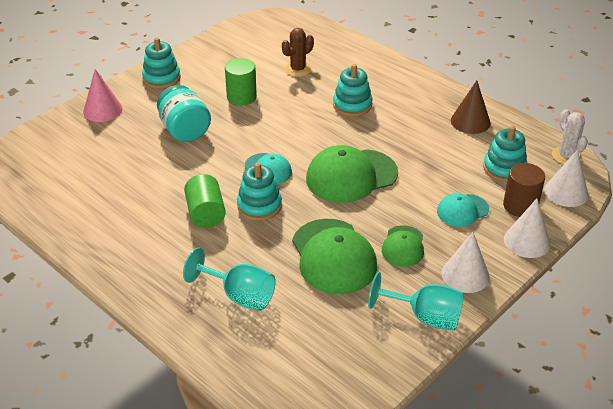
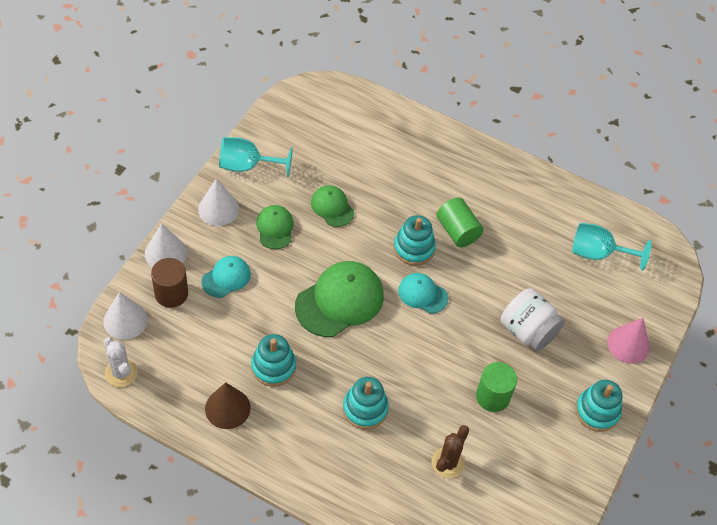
camera: 160 degrees right, 15 degrees up
turquoise jar [157,85,211,142] -> white jar [501,288,565,351]
turquoise goblet [183,248,276,311] -> turquoise goblet moved to [572,223,652,271]
green cap [292,219,377,294] -> green cap [311,185,354,227], size x0.55
turquoise stacking toy [483,126,527,182] -> turquoise stacking toy moved to [251,334,296,387]

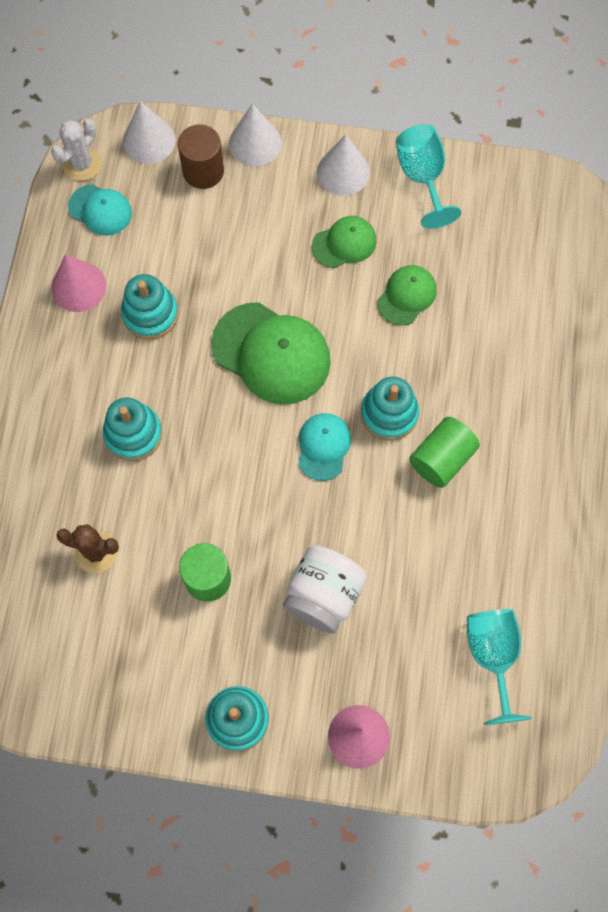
camera: 75 degrees right, 15 degrees up
turquoise cap [202,256,251,298] -> turquoise cap moved to [68,184,132,236]
brown cone [205,382,251,429] -> pink cone [51,254,106,312]

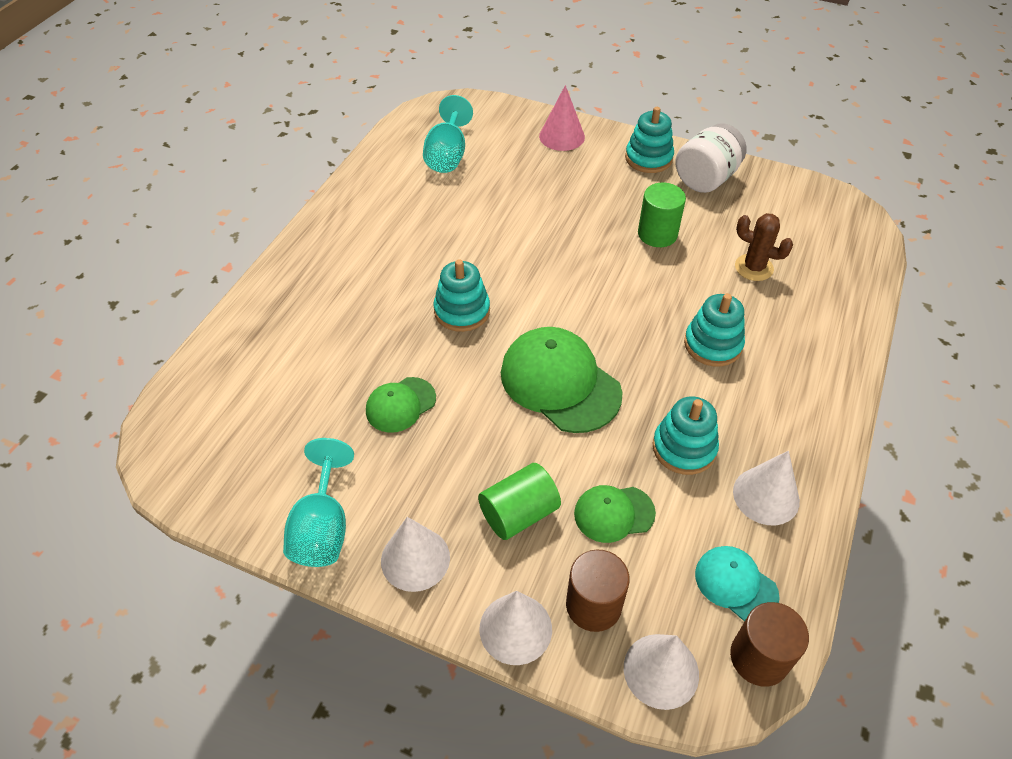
camera: 165 degrees left, 20 degrees down
white cactus [51,119,101,181] -> brown cylinder [730,602,809,687]
pink cone [51,254,106,312] -> white cone [733,451,800,525]
white jar [283,545,367,633] -> white jar moved to [675,123,747,193]
turquoise cap [298,413,351,481] -> none
green cap [312,216,377,268] -> green cap moved to [574,485,656,543]
green cylinder [409,417,480,488] -> green cylinder moved to [478,463,561,540]

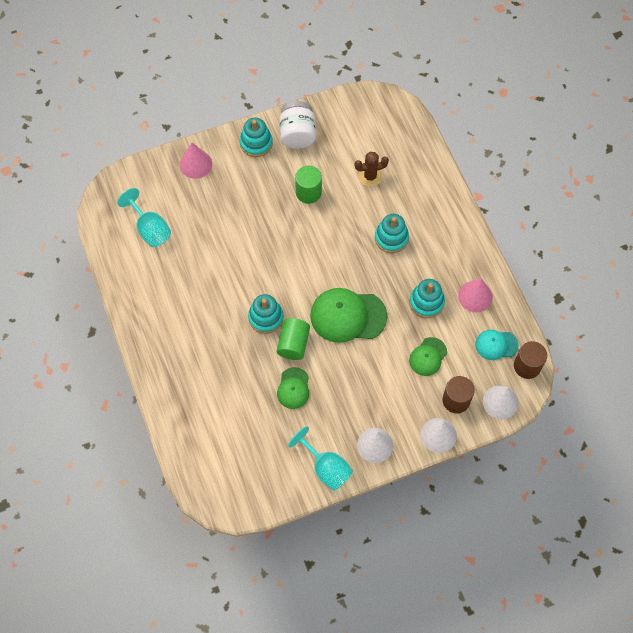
camera: 45 degrees left, 15 degrees up
green cylinder [478,463,561,540] -> green cylinder moved to [277,318,310,360]
white cone [733,451,800,525] -> pink cone [458,278,493,312]

